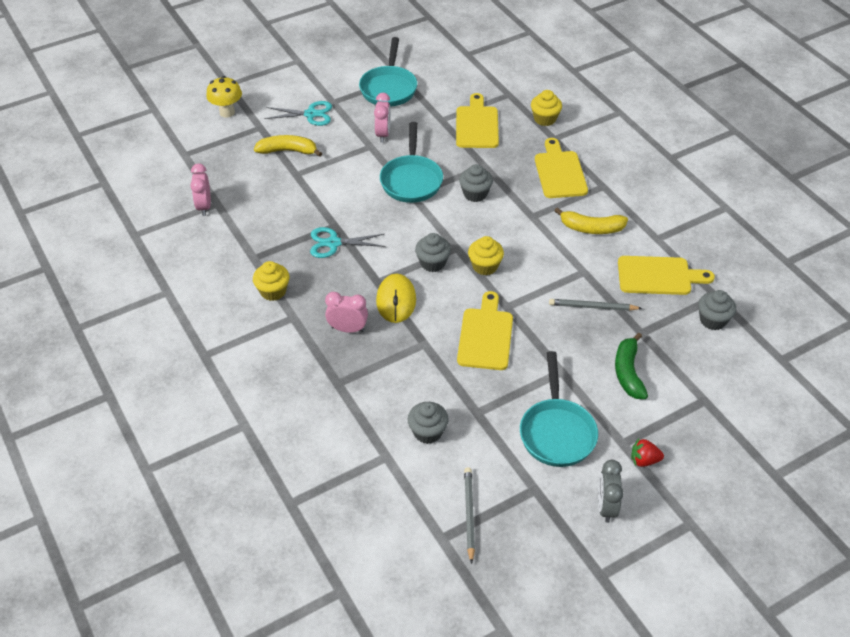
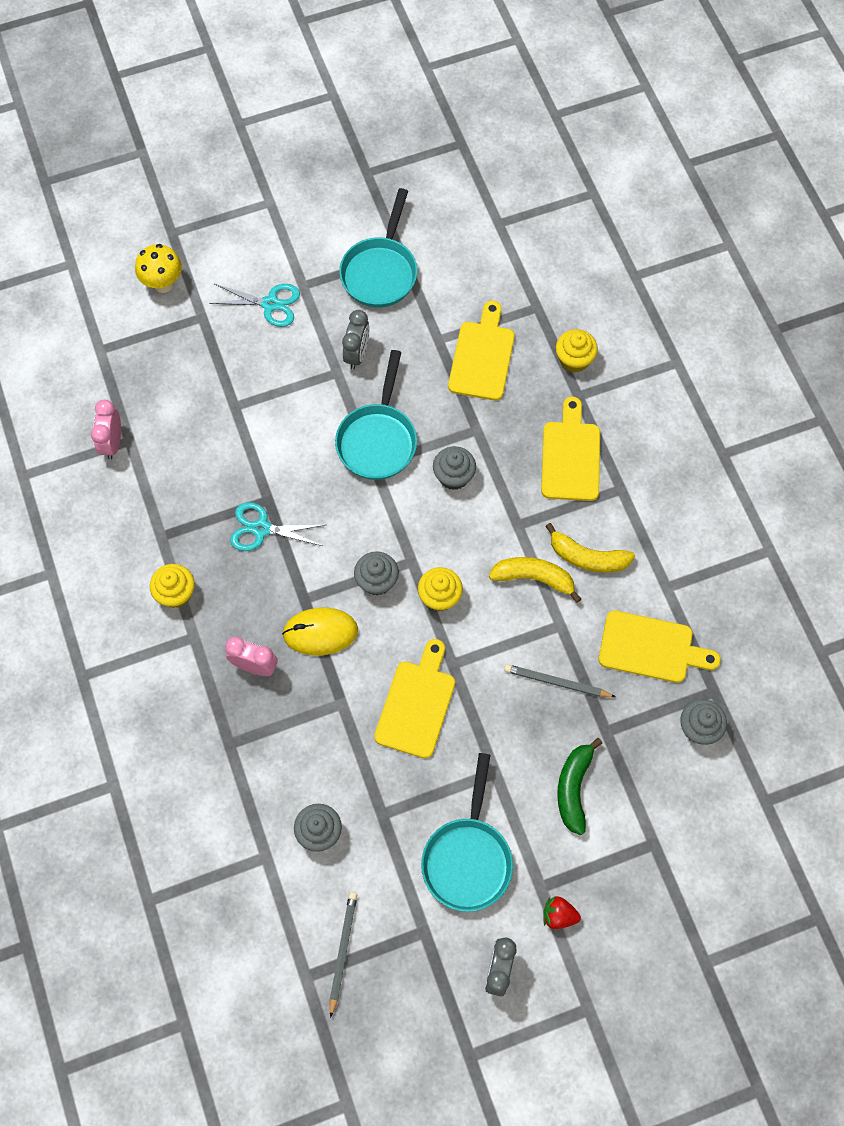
camera: 10 degrees right, 20 degrees up
yellow banana [254,135,322,157] -> yellow banana moved to [489,557,581,603]
pink clock [374,93,391,142] -> grey clock [342,310,369,369]
yellow mouse [376,273,416,323] -> yellow mouse turned 75 degrees clockwise [282,608,358,655]

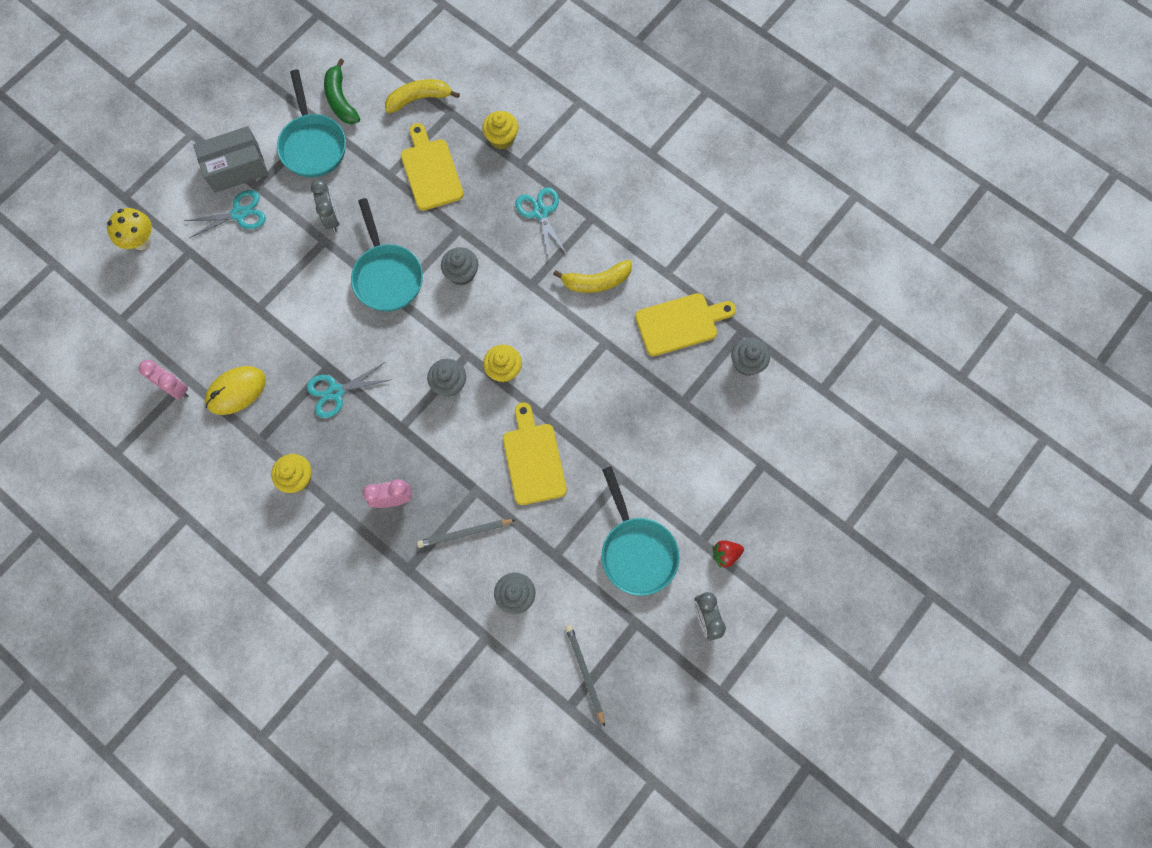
camera: 30 degrees left, 5 degrees up
pink clock [91,400,121,459] -> pink clock turned 150 degrees clockwise [138,360,188,399]
yellow mouse [282,608,358,655] -> yellow mouse moved to [205,366,266,415]
yellow banana [489,557,581,603] -> yellow banana moved to [385,79,460,113]
grey pencil [504,664,616,697] -> grey pencil moved to [417,519,516,548]
yellow cutting board [541,397,600,501] -> turquoise scissors [516,187,567,261]
green banana [557,738,602,835] -> green banana moved to [324,58,360,124]
none -> grey box [193,126,268,193]

